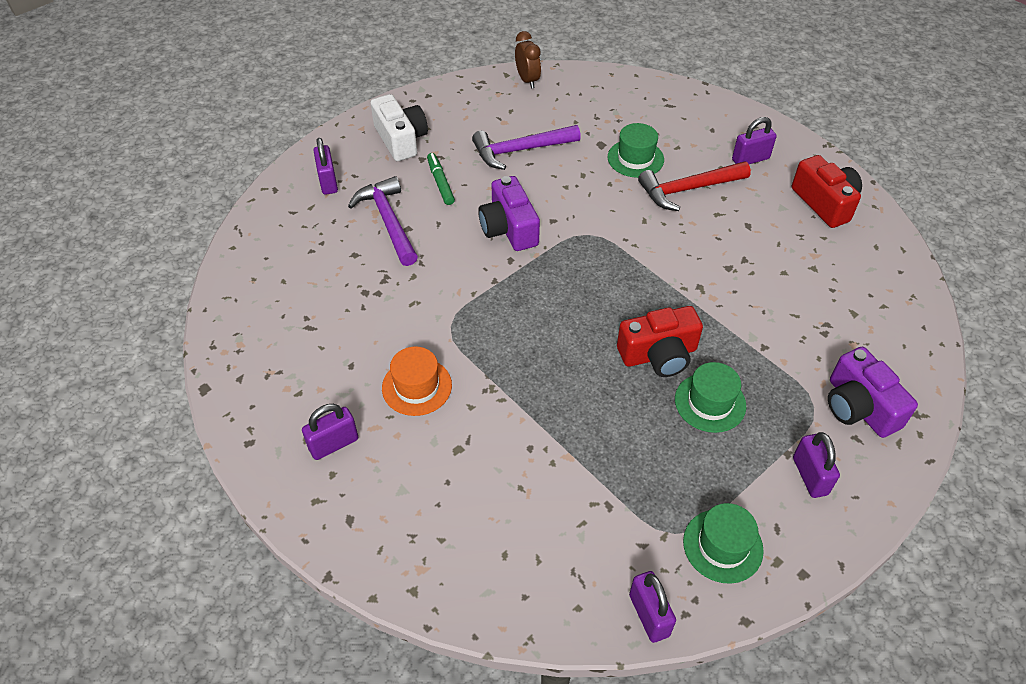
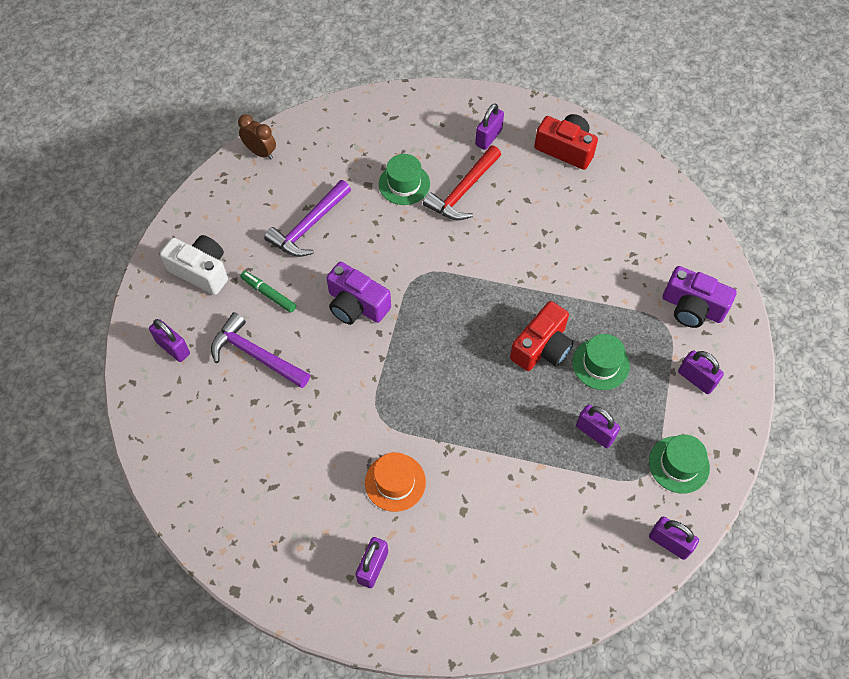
camera: 35 degrees left, 10 degrees up
none -> purple padlock [576,405,620,448]

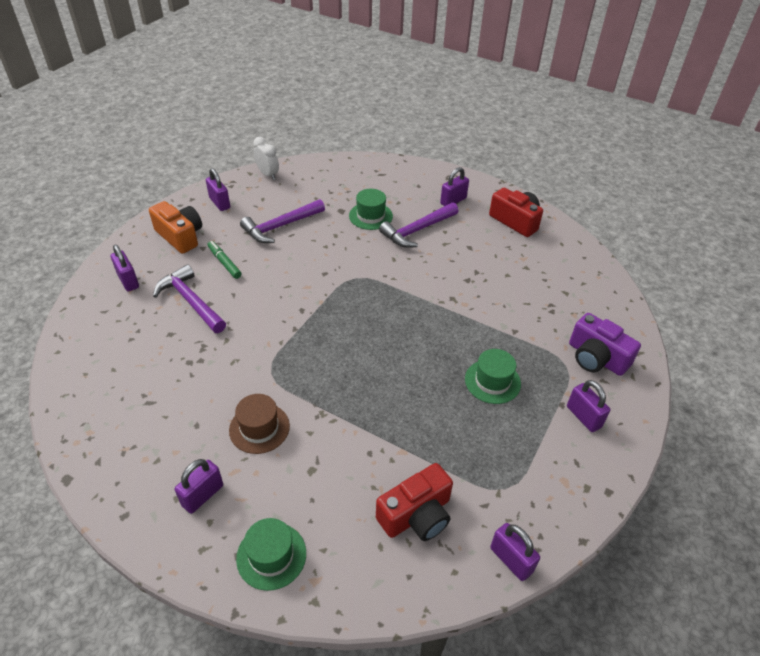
camera: 15 degrees right, 15 degrees down
white camera [160,235,228,295] -> orange camera [149,201,202,254]
brown clock [238,114,276,159] -> white clock [253,137,279,180]
purple camera [326,262,391,325] -> none
orange hat [365,452,426,512] -> brown hat [229,394,290,454]
red hammer [423,145,501,220] -> purple hammer [379,202,459,248]
red camera [510,301,574,371] -> red camera moved to [376,463,453,541]
purple padlock [576,405,620,448] -> purple padlock moved to [206,168,230,211]
green hat [649,435,710,494] -> green hat moved to [236,518,306,591]

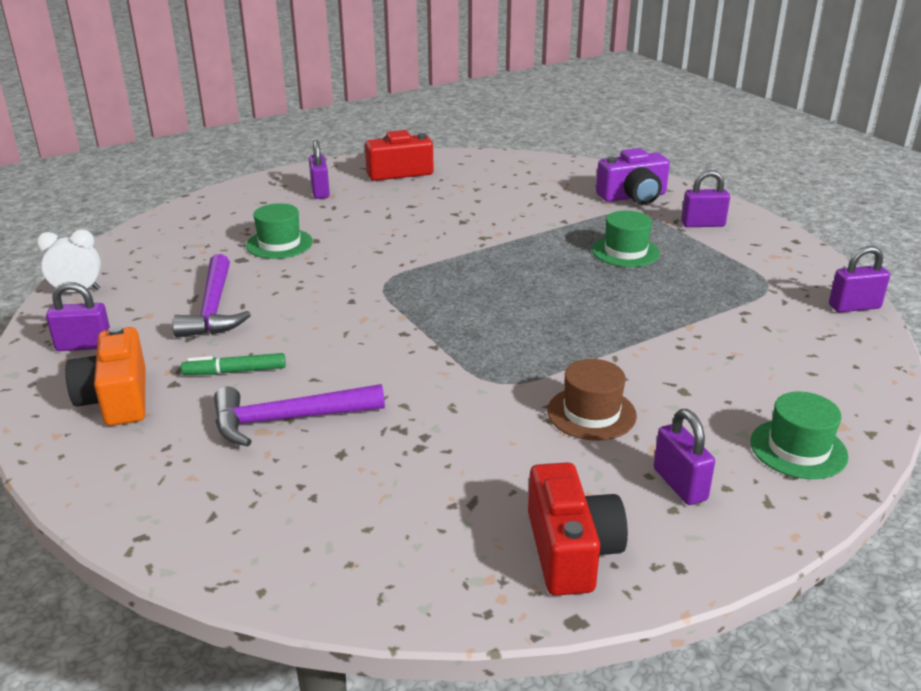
camera: 60 degrees left, 15 degrees down
purple padlock [111,245,139,292] -> none
orange camera [149,201,202,254] -> orange camera turned 90 degrees counterclockwise [65,325,145,426]
red camera [376,463,453,541] -> red camera moved to [528,462,628,596]
purple hammer [379,202,459,248] -> none

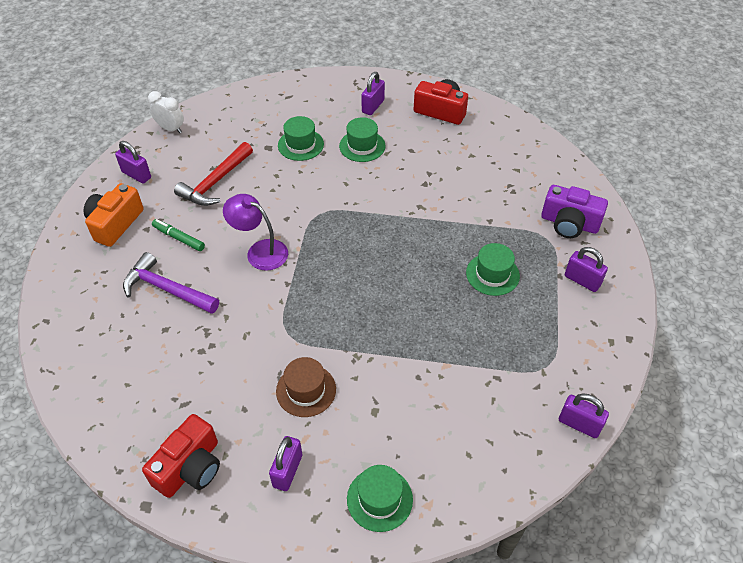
camera: 40 degrees right, 20 degrees up
purple hammer [172,254,251,338] -> red hammer [174,142,253,206]
none -> purple lamp [223,194,288,271]
none -> green hat [339,117,386,162]

